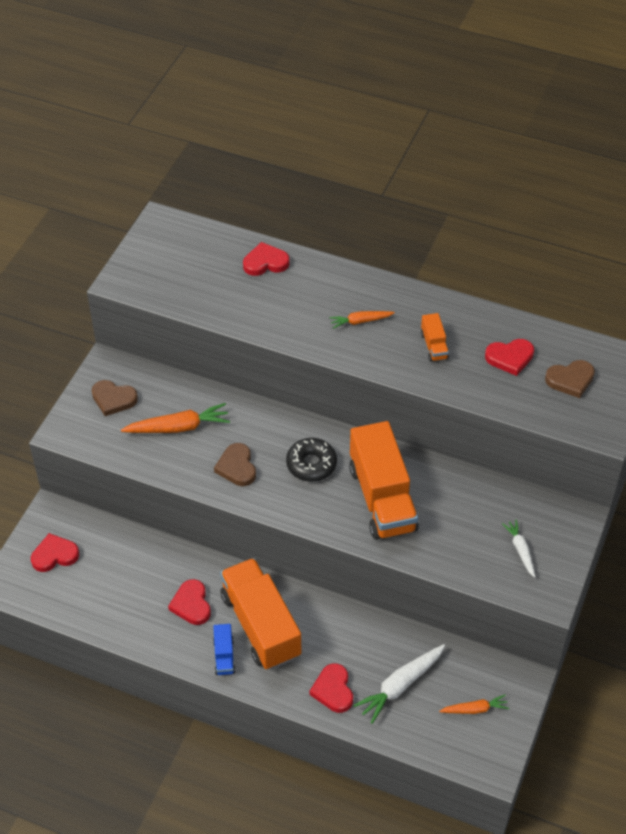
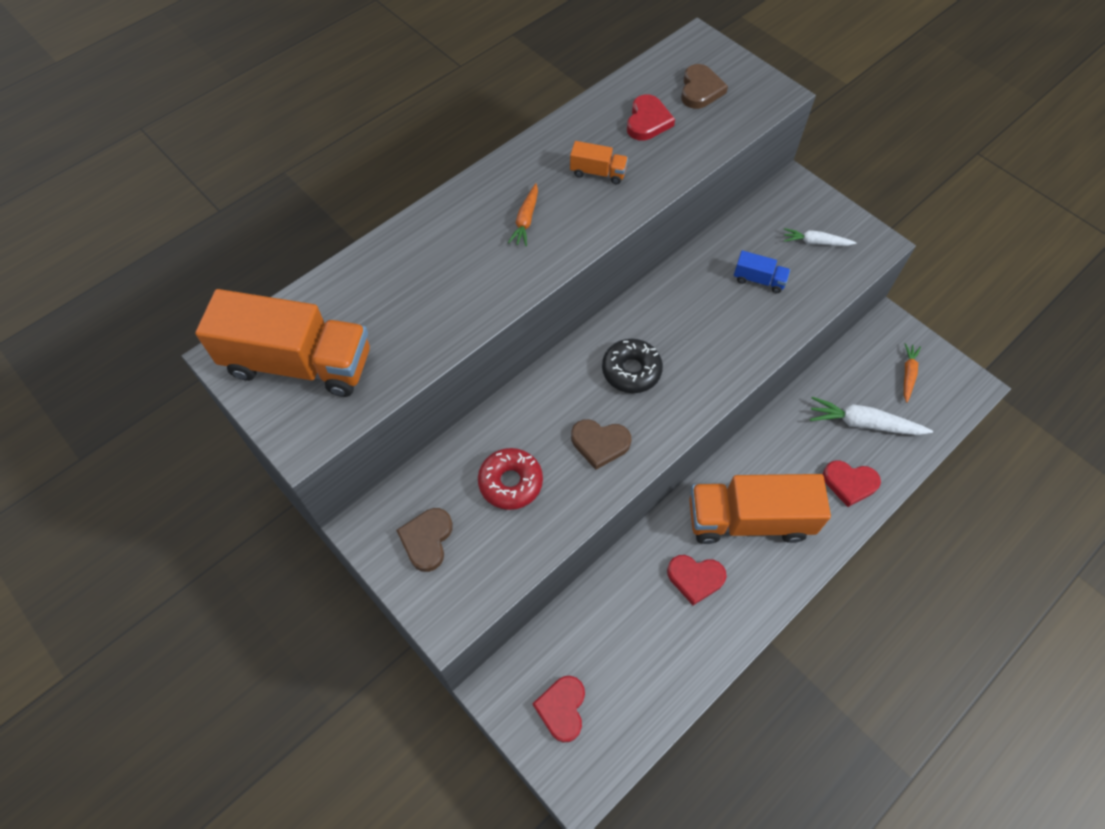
camera: 65 degrees left, 10 degrees up
brown heart [92,380,138,416] -> brown heart turned 150 degrees clockwise [396,508,453,572]
orange carrot [121,403,230,433] -> red donut [478,448,543,510]
blue truck [213,624,236,675] -> blue truck moved to [734,250,790,293]
red heart [243,242,289,276] -> none
orange truck [349,421,419,540] -> orange truck moved to [195,289,370,397]
white carrot [353,644,445,724] -> white carrot turned 120 degrees clockwise [810,397,933,435]

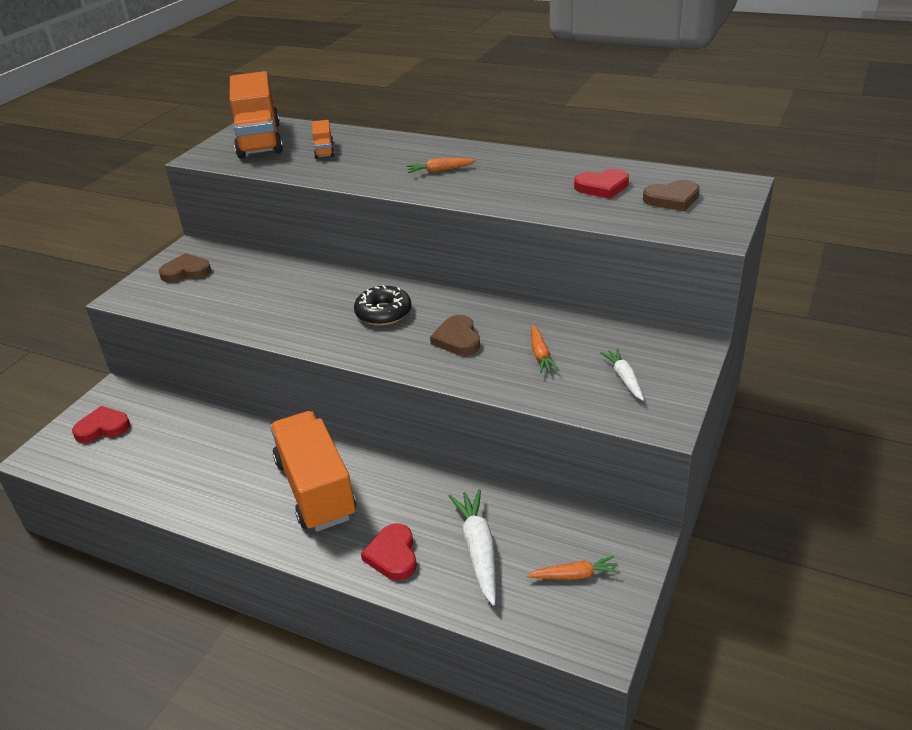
camera: 70 degrees right, 25 degrees down
red donut [478,448,543,510] -> none
orange truck [570,141,628,184] -> orange truck moved to [312,120,335,159]
brown heart [571,419,631,470] -> brown heart moved to [430,315,480,356]
red heart [667,555,727,605] -> none
blue truck [734,250,790,293] -> orange carrot [531,325,559,373]

